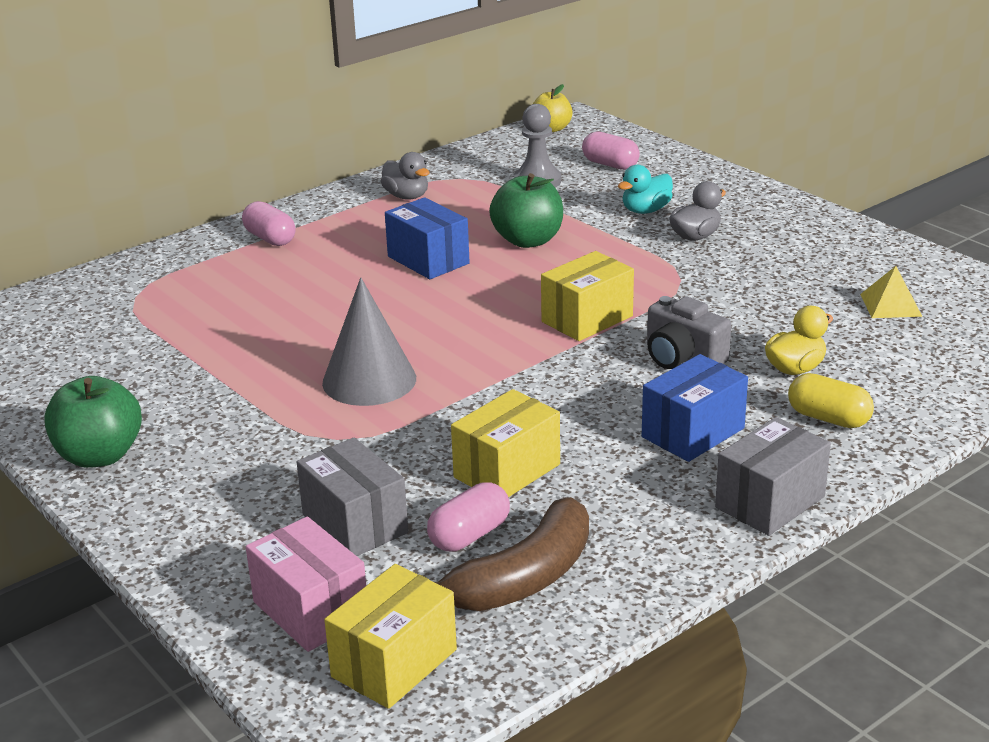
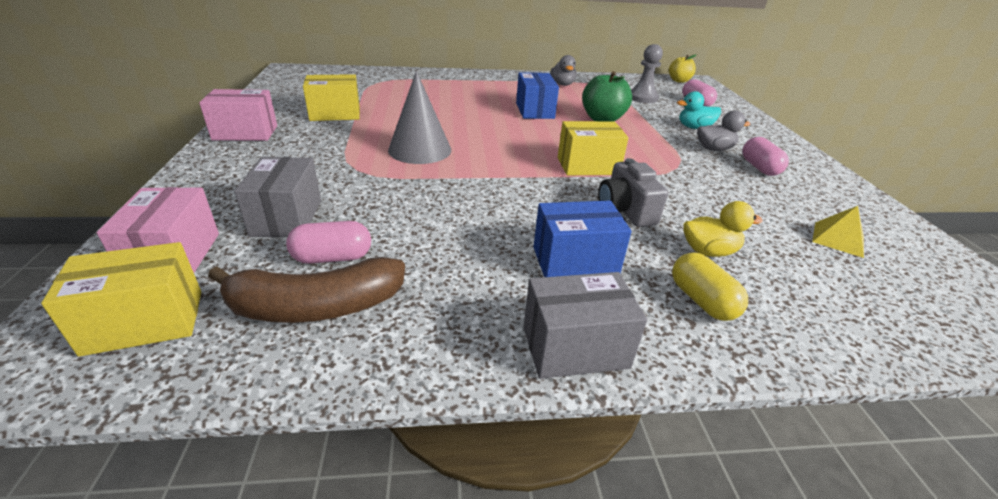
camera: 30 degrees right, 5 degrees up
green apple [44,376,142,468] -> pink box [199,89,277,141]
pink capsule [242,201,296,246] -> pink capsule moved to [742,137,789,176]
yellow box [451,389,560,497] -> yellow box moved to [303,74,360,121]

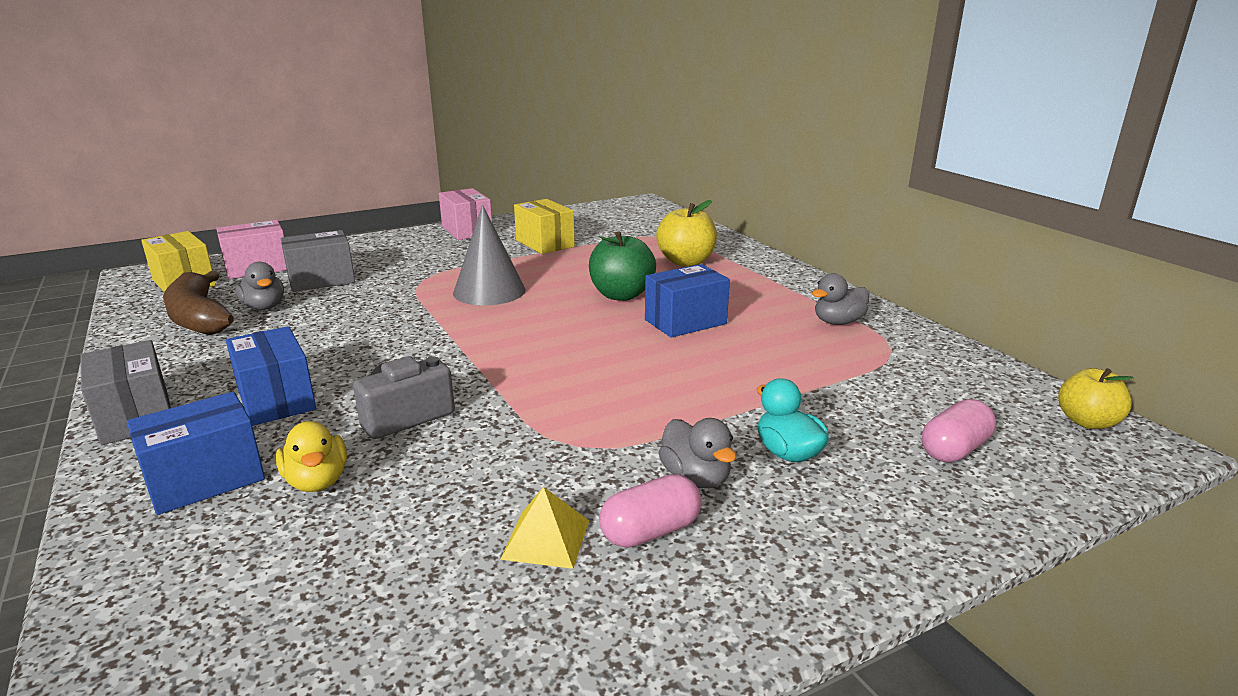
camera: 70 degrees right, 10 degrees down
pink capsule [286,221,371,264] -> grey duck [236,262,284,310]
yellow box [558,121,629,175] -> none
green apple [582,71,632,121] -> green apple moved to [589,231,656,301]
grey pawn [631,44,663,103] -> none
yellow capsule [672,252,748,321] -> blue box [127,392,265,515]
yellow pyramid [812,206,864,258] -> yellow pyramid moved to [500,487,589,569]
none -> yellow apple [656,200,717,266]

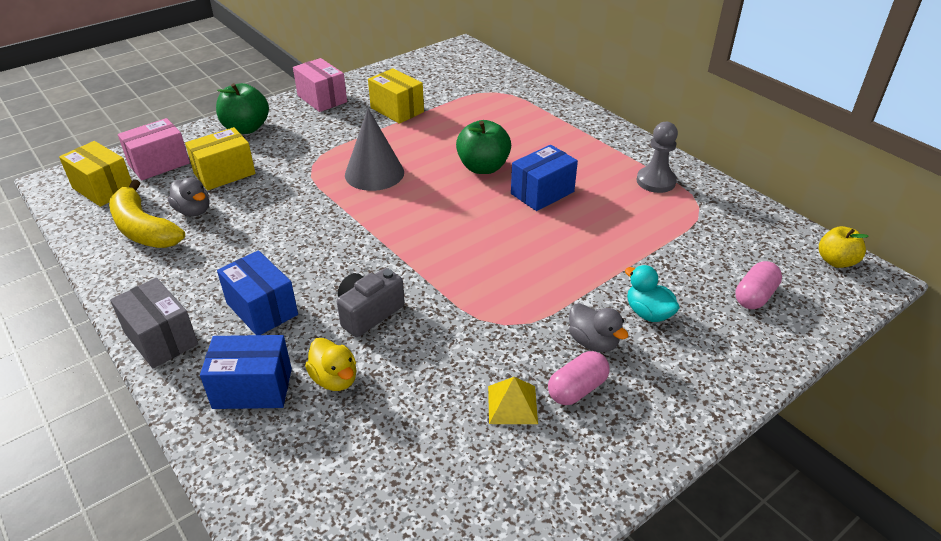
camera: 10 degrees left, 15 degrees up
blue box [127,392,265,515] -> blue box turned 45 degrees clockwise [200,335,292,409]
brown banana [163,271,234,335] -> yellow banana [109,180,185,248]
grey box [281,230,355,292] -> yellow box [185,127,256,190]
yellow apple [656,200,717,266] -> none
grey duck [812,273,869,325] -> grey pawn [637,122,678,193]
none -> green apple [216,83,269,134]

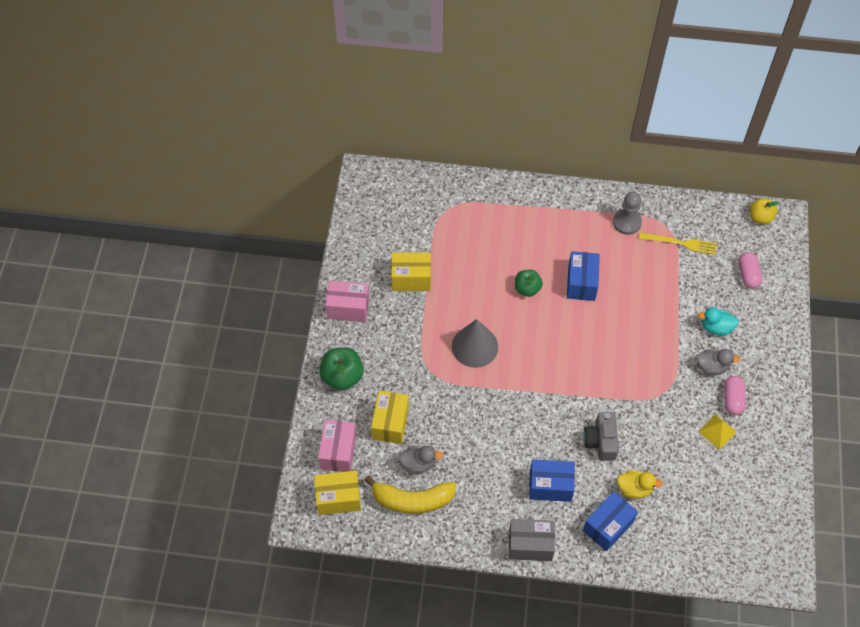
camera: 45 degrees left, 20 degrees up
green apple [456,120,511,174] -> green apple [515,270,543,297], size x0.66
none -> yellow fork [639,232,717,255]

